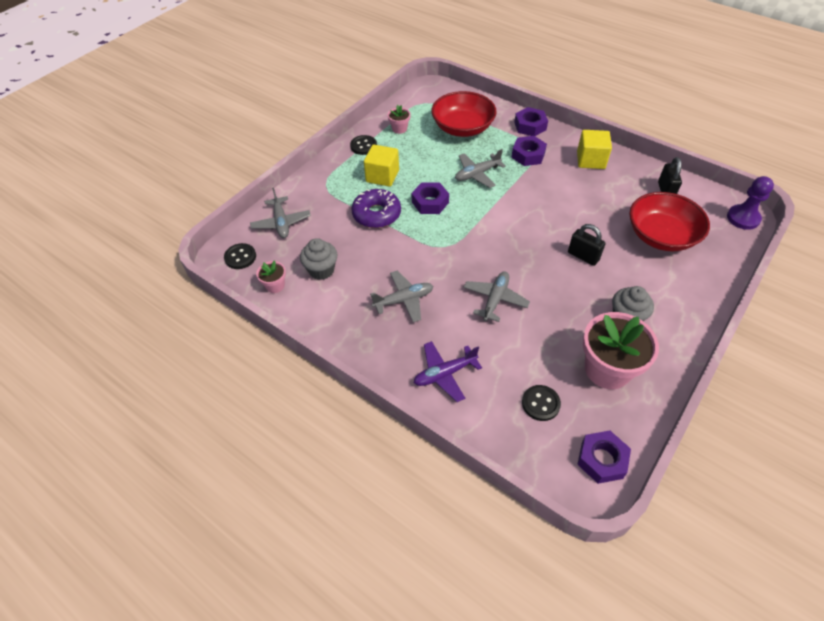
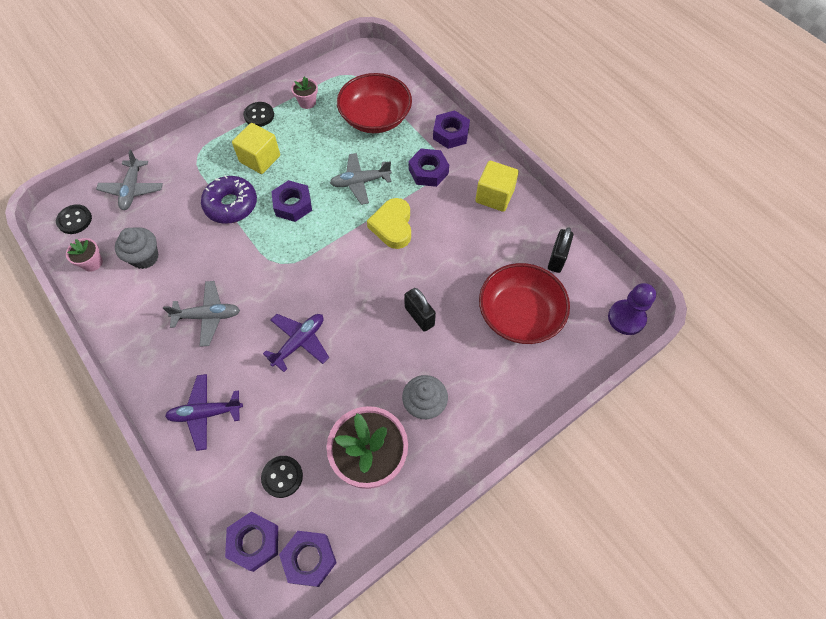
camera: 15 degrees right, 10 degrees up
grey plane [463,271,530,322] -> purple plane [263,314,329,372]
none -> purple nut [225,512,278,572]
none -> yellow heart [367,198,411,249]

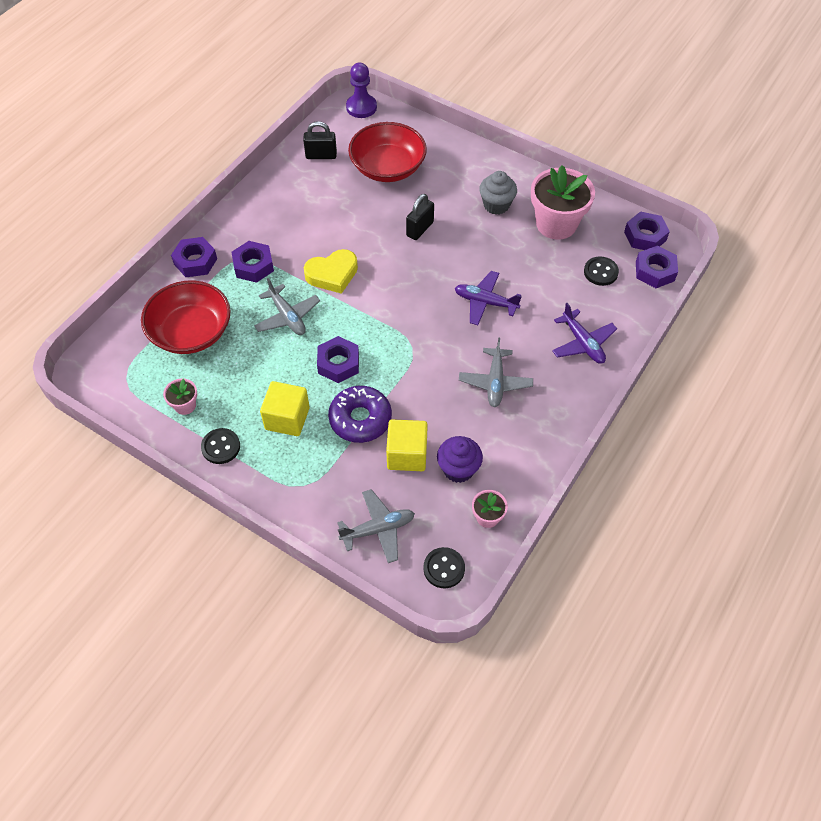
camera: 110 degrees left, 5 degrees down
grey cupcake [115,227,159,269] -> purple cupcake [437,436,483,483]
grey plane [163,281,240,347] -> grey plane turned 150 degrees counterclockwise [459,338,533,407]
yellow cube [475,161,519,212] -> yellow cube moved to [386,419,428,471]

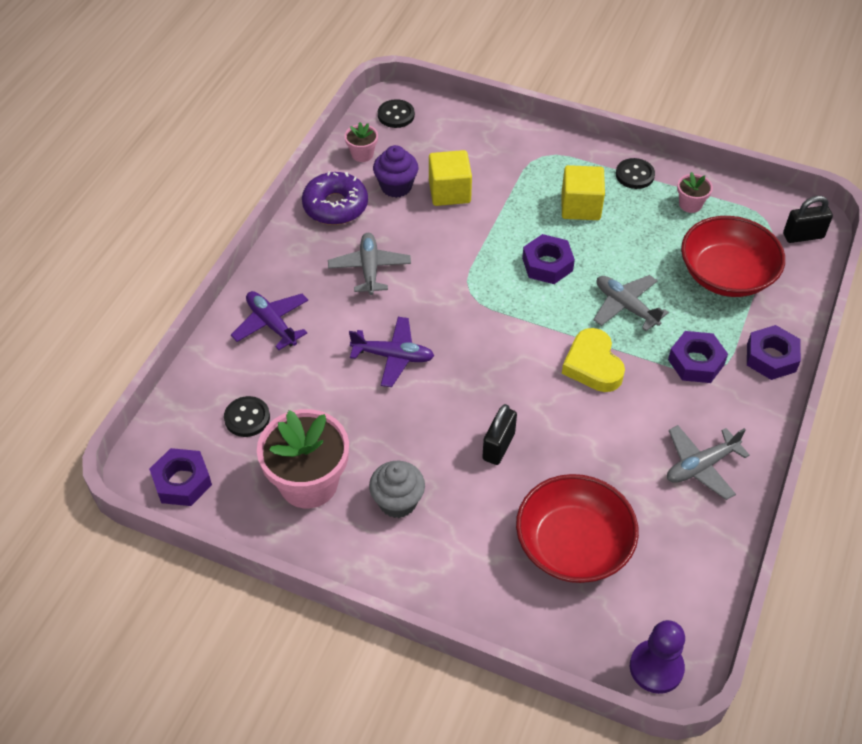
camera: 170 degrees right, 5 degrees down
black padlock [303,121,337,159] -> black padlock moved to [783,196,833,243]
yellow heart [304,249,358,294] -> yellow heart turned 75 degrees counterclockwise [562,328,625,392]
purple donut [328,386,392,443] -> purple donut moved to [302,171,368,225]
grey plane [337,489,415,563] -> grey plane moved to [667,425,750,500]
purple nut [636,246,678,288] -> none

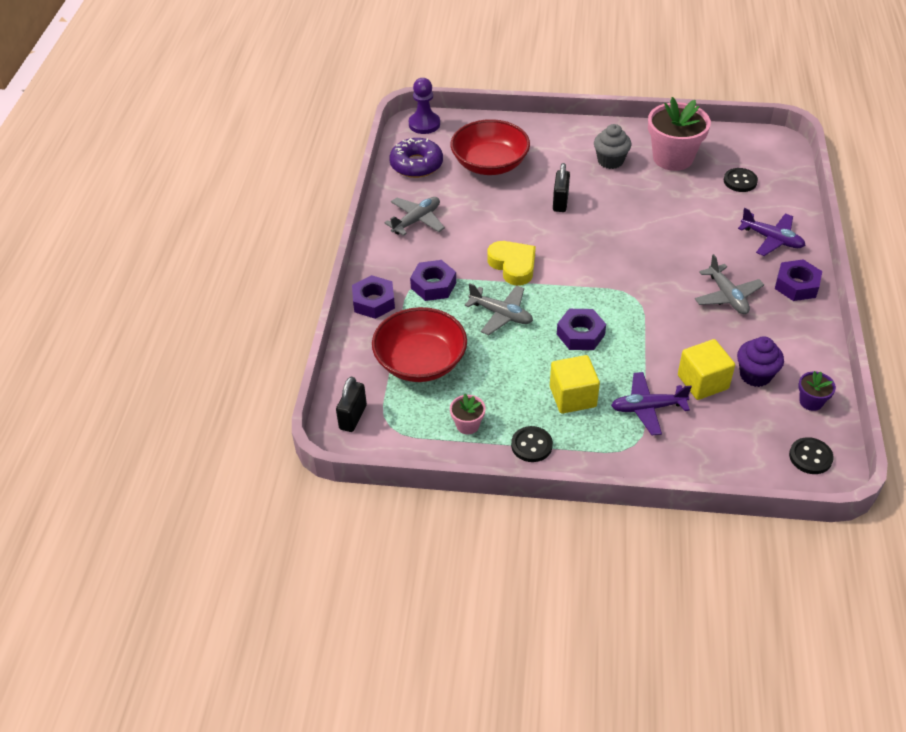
camera: 165 degrees right, 5 degrees down
purple nut [149,448,212,506] -> purple nut moved to [775,259,822,301]
purple donut [302,171,368,225] -> purple donut moved to [389,138,443,178]
pink flower pot [345,122,378,162] -> purple flower pot [798,371,836,411]
purple plane [349,317,434,387] -> purple plane moved to [611,372,692,435]
black padlock [783,196,833,243] -> black padlock turned 45 degrees counterclockwise [336,377,367,432]

